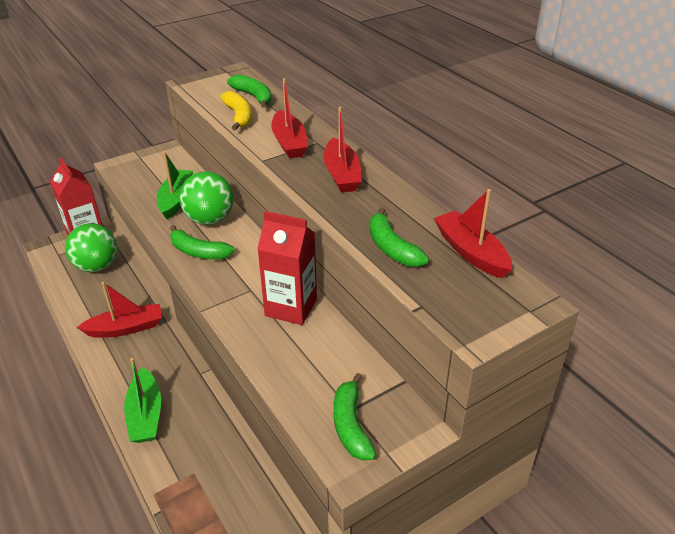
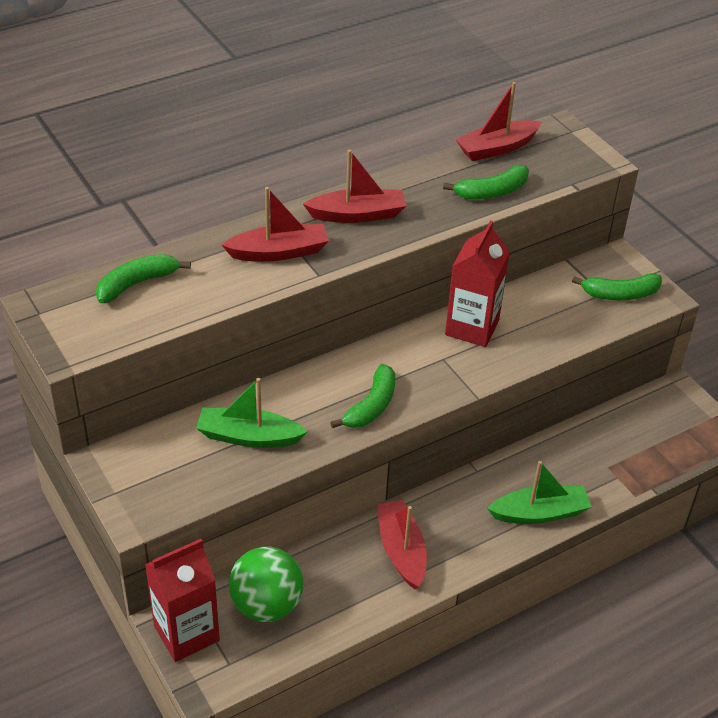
camera: 90 degrees left, 5 degrees up
green ball [179,171,234,225] -> none
yellow banana [220,91,252,130] -> none

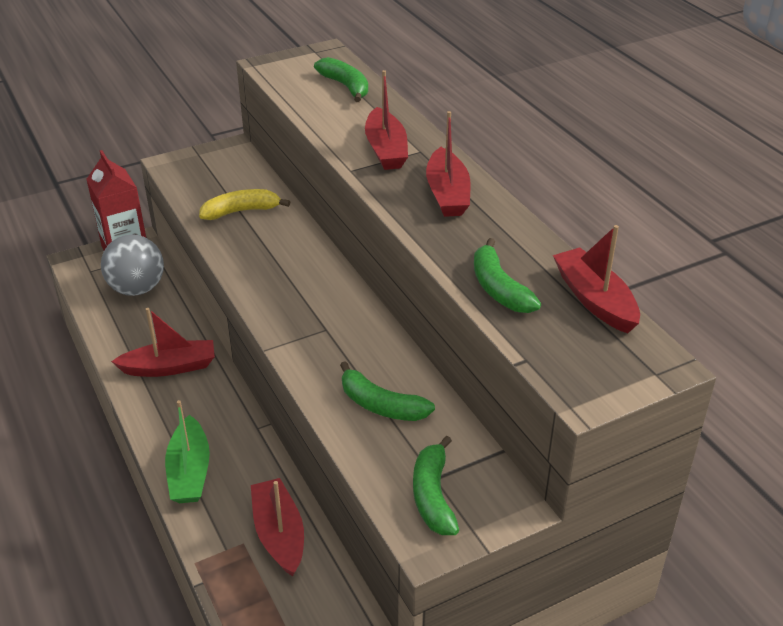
camera: 95 degrees right, 5 degrees down
green boat [196,378,308,448] -> yellow banana [199,189,290,220]
green ball [229,547,303,622] -> grey ball [101,234,164,296]
green banana [330,364,395,428] -> green banana moved to [340,361,435,421]
red carton [445,220,510,347] -> none
none -> red boat [251,478,304,577]

